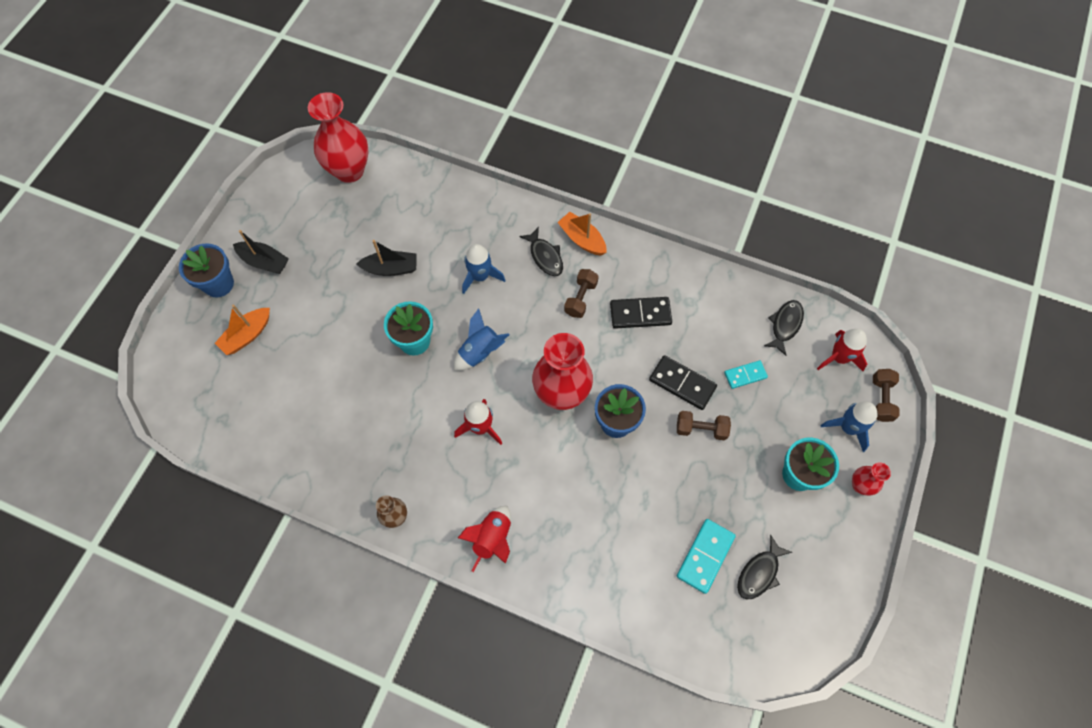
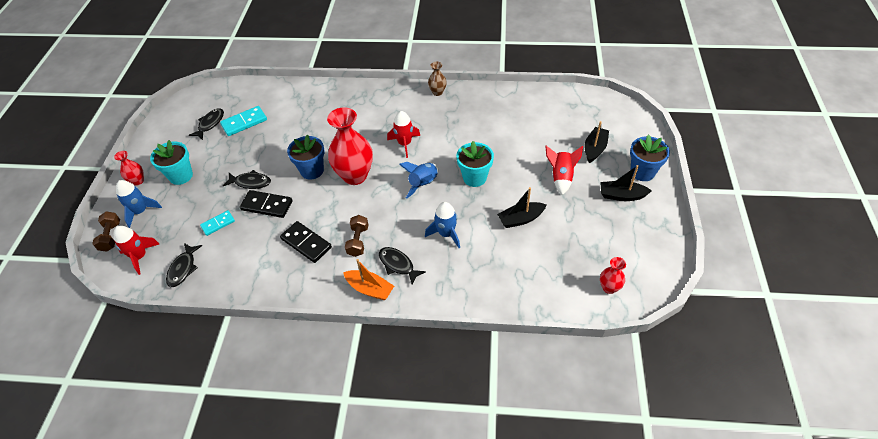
camera: 165 degrees right, 15 degrees down
orange boat [215,305,270,355] -> black boat [585,121,609,163]
red vase [308,92,369,183] -> red vase [600,257,626,294], size x0.48
red rocket [458,506,511,572] -> red rocket moved to [545,146,583,195]
black domino [610,297,672,329] -> black domino turned 60 degrees clockwise [280,221,332,263]
brown dumbbell [677,411,731,440] -> black fish [223,170,271,189]
turquoise domino [677,519,736,594] -> turquoise domino turned 45 degrees clockwise [220,106,267,136]

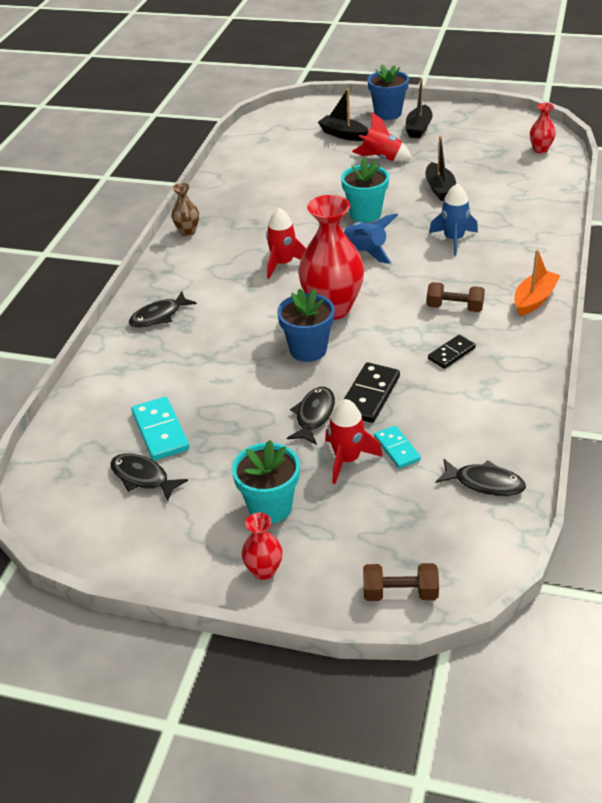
camera: 80 degrees left, 10 degrees down
red rocket [114,226,159,275] -> red rocket moved to [325,399,383,484]
blue rocket [116,180,162,228] -> none
black domino [280,221,332,263] -> black domino [428,335,476,369], size x0.64
black fish [379,247,426,285] -> black fish moved to [129,291,197,328]

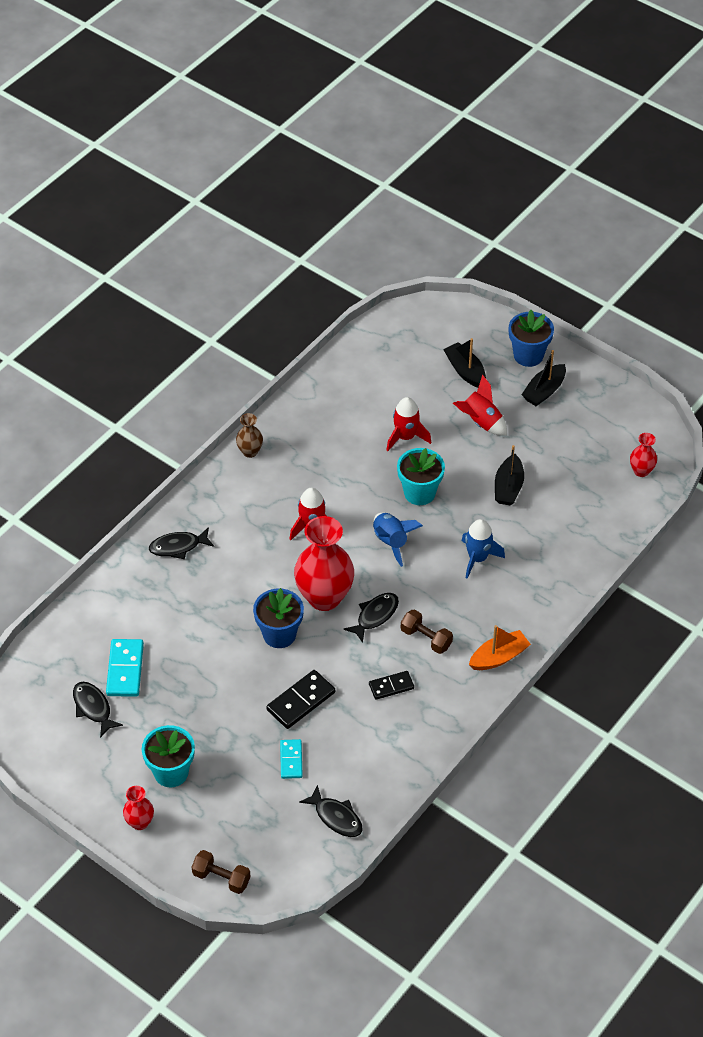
camera: 20 degrees right, 10 degrees up
black fish [287,387,335,445] -> black fish moved to [343,593,399,643]
red rocket [325,399,383,484] -> red rocket moved to [387,397,431,451]

